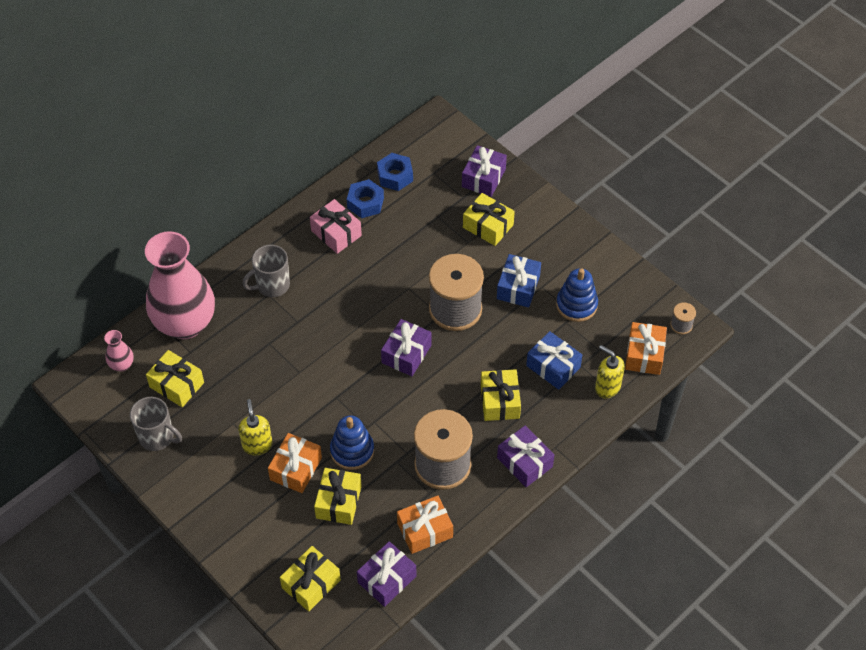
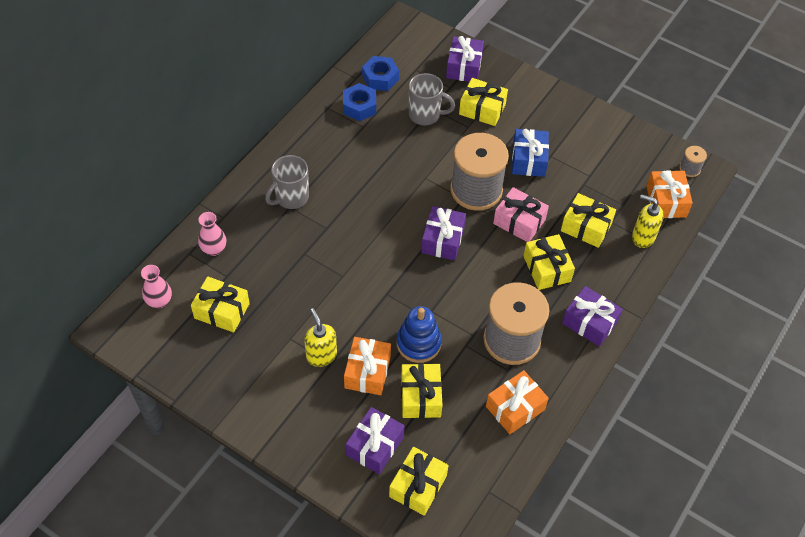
camera: 15 degrees left, 0 degrees up
grey mug [130,397,182,451] -> grey mug moved to [409,73,455,125]
pink vase [145,231,215,339] -> pink vase [198,212,226,256], size x0.40
pink gift [310,199,362,254] -> pink gift moved to [493,187,549,242]
purple gift [357,541,416,607] -> purple gift moved to [346,407,405,474]
blue gift [526,331,582,390] -> yellow gift [561,193,616,248]
blue stacking toy [556,268,598,322] -> none

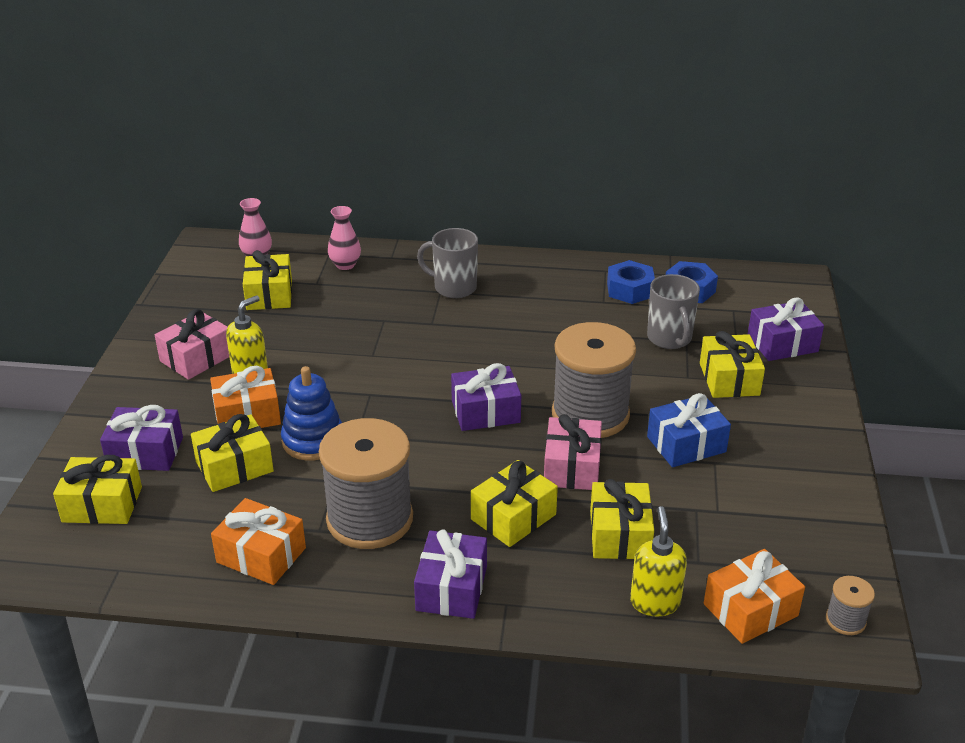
camera: 65 degrees right, 20 degrees down
none -> pink gift [155,309,229,380]

